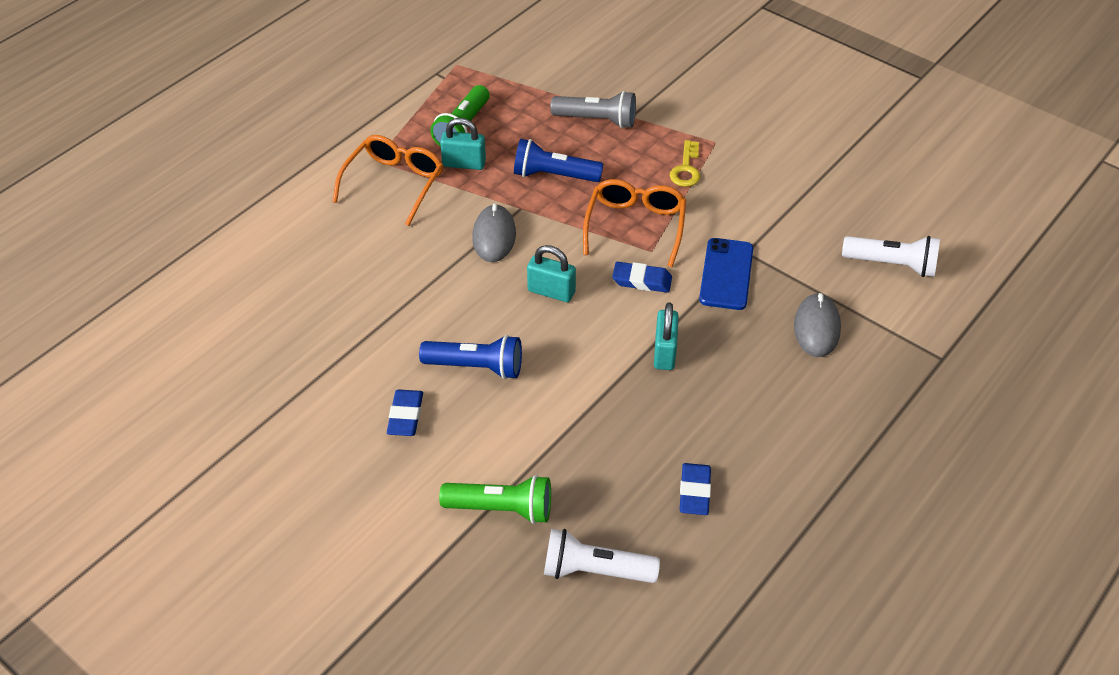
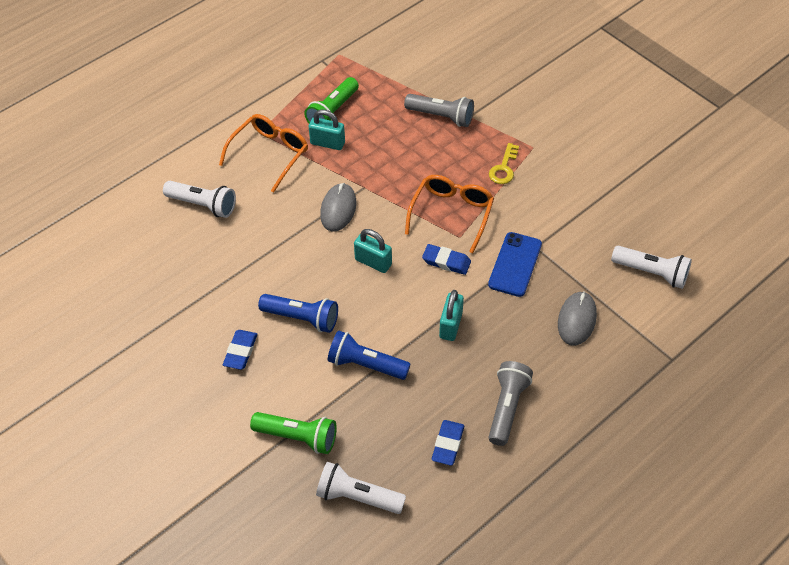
camera: 10 degrees right, 5 degrees up
blue flashlight [514,139,603,182] -> blue flashlight moved to [328,330,410,380]
none -> white flashlight [163,181,236,218]
none -> grey flashlight [489,361,533,446]

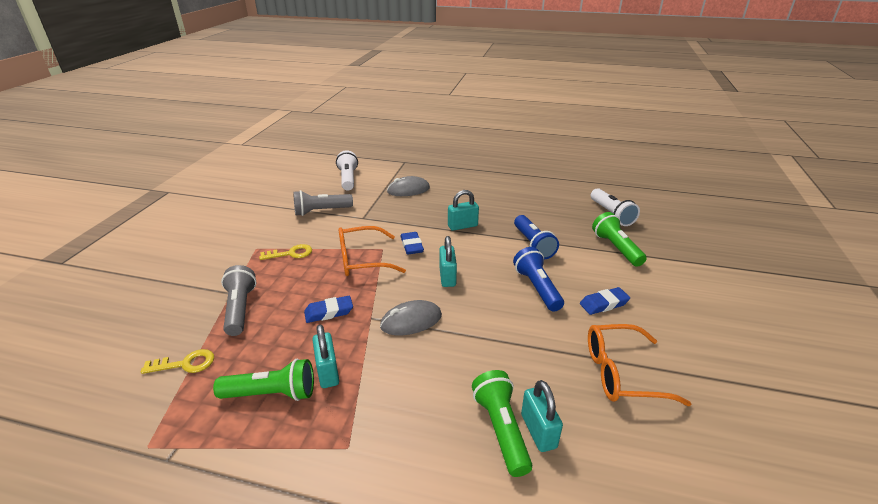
camera: 125 degrees left, 20 degrees down
white flashlight [163,181,236,218] -> green flashlight [472,370,532,477]
orange glasses [219,114,308,193] -> orange glasses moved to [588,324,691,406]
blue eraser [432,420,464,466] -> blue eraser moved to [304,296,353,323]
blue phone [488,232,542,297] -> none
grey flashlight [489,361,533,446] -> grey flashlight moved to [293,190,353,216]
none -> yellow key [141,349,214,374]
none -> turquoise padlock [521,380,563,452]

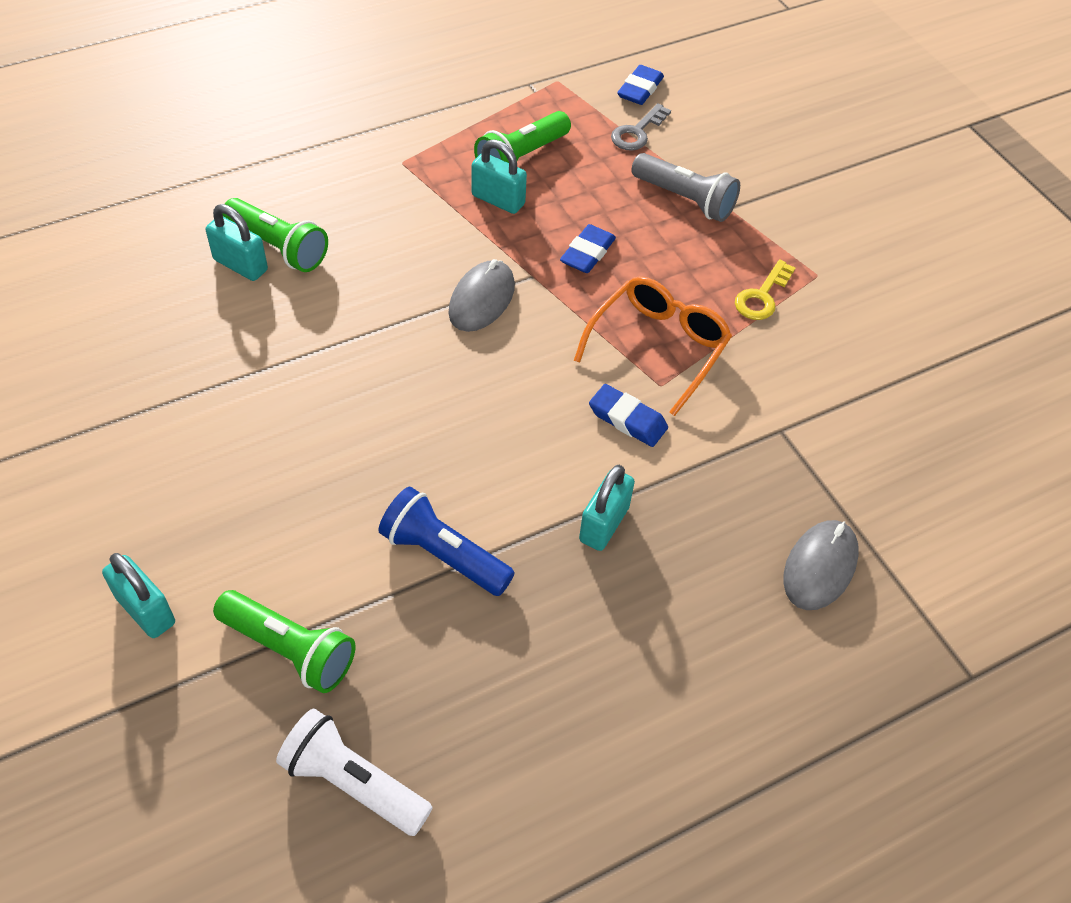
camera: 135 degrees right, 20 degrees up
yellow key [141,349,214,374] -> grey key [611,103,671,151]
grey flashlight [293,190,353,216] -> none
white flashlight [336,151,358,191] -> none
turquoise padlock [440,236,457,287] -> turquoise padlock moved to [102,553,175,638]
blue flashlight [513,247,564,312] -> none
blue eraser [580,287,630,315] -> blue eraser moved to [617,65,664,105]
orange glasses [588,324,691,406] -> none

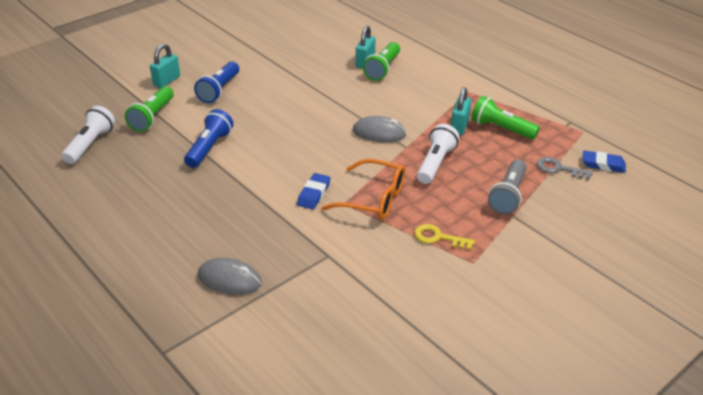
camera: 80 degrees right, 15 degrees down
blue eraser [560,224,616,273] -> white flashlight [417,124,459,184]
turquoise padlock [579,465,635,551] -> none
none -> blue flashlight [194,61,239,103]

